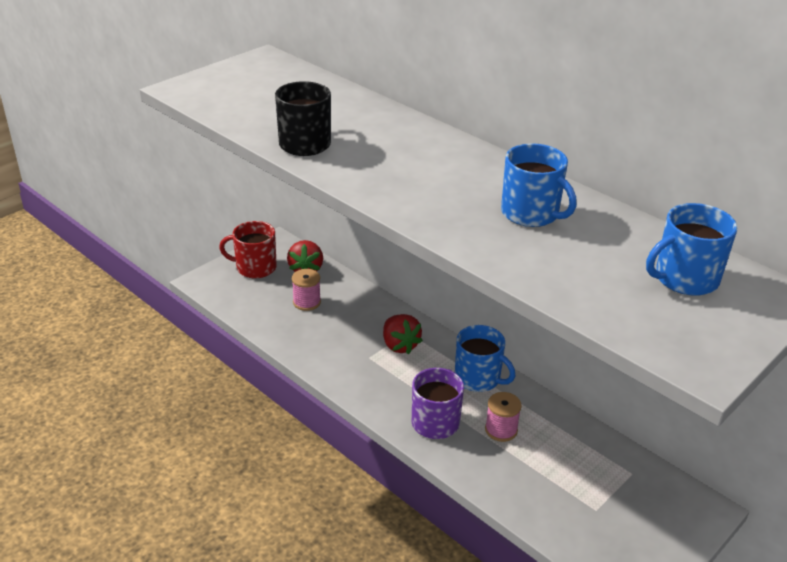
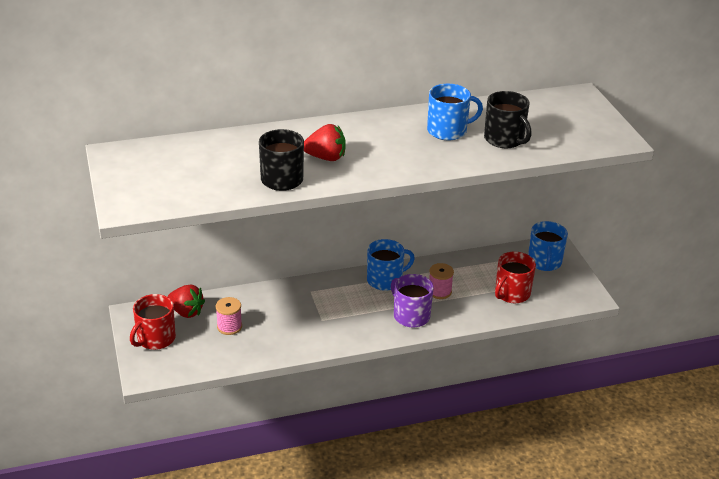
camera: 60 degrees left, 0 degrees up
red strawberry [383,314,423,354] -> red strawberry moved to [304,124,346,161]
blue mug [646,203,738,296] -> blue mug moved to [528,221,568,271]
none -> black mug [484,91,531,148]
none -> red mug [495,252,536,303]

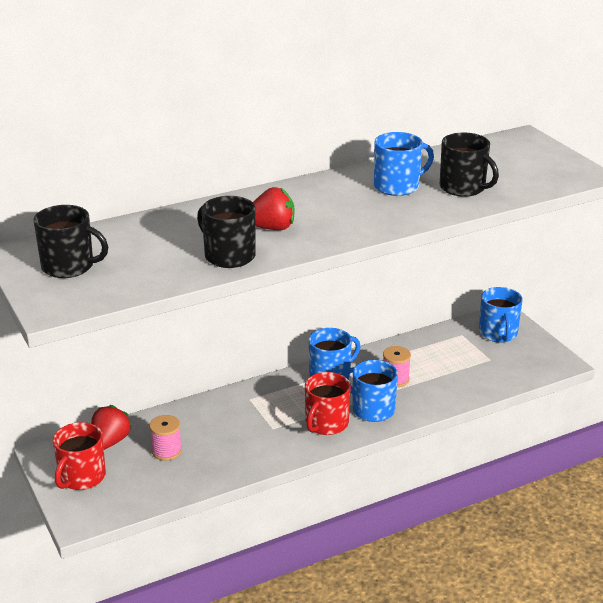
camera: 10 degrees left, 5 degrees down
red strawberry [168,284,205,318] -> red strawberry turned 90 degrees counterclockwise [91,405,132,450]
purple mug [391,274,434,328] -> blue mug [344,360,398,422]
red mug [495,252,536,303] -> red mug moved to [305,372,351,435]
none -> black mug [33,205,108,278]

